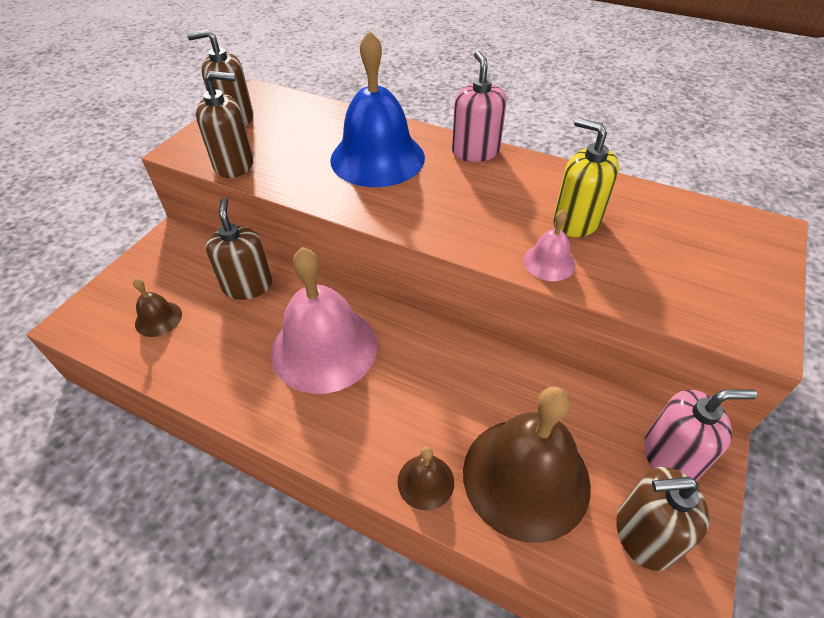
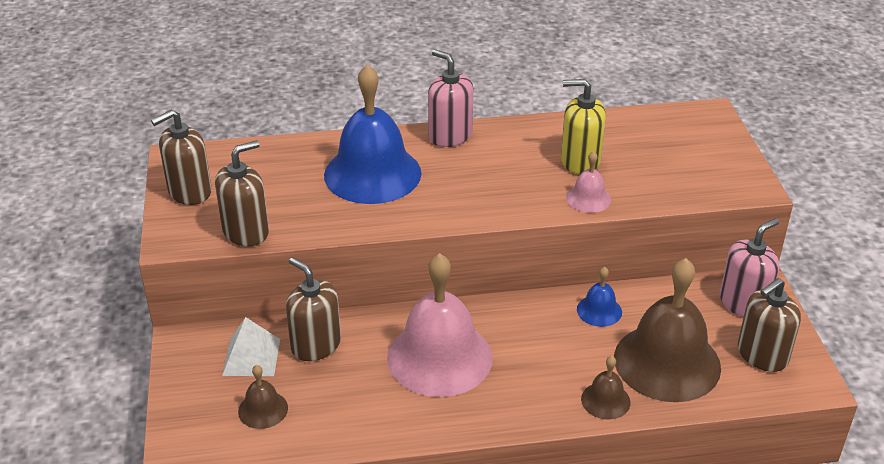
camera: 35 degrees left, 10 degrees down
none -> white pyramid [222,317,280,376]
none -> blue bell [577,267,622,327]

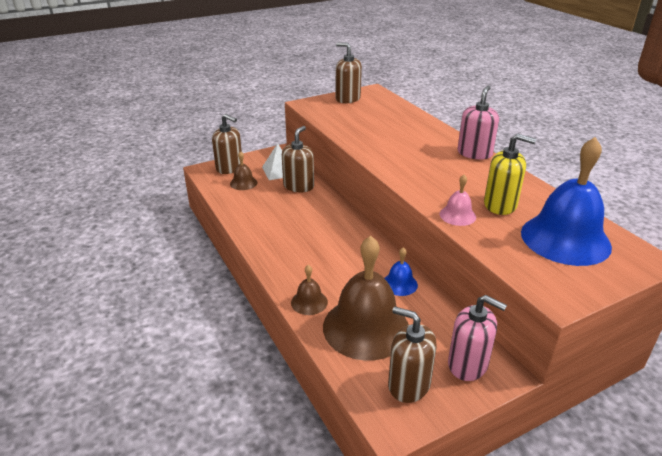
camera: 70 degrees right, 5 degrees down
brown soap dispenser [215,140,269,246] -> brown soap dispenser moved to [212,114,242,174]
blue bell [324,64,422,204] -> blue bell moved to [521,137,612,266]
pink bell [387,253,492,397] -> none
yellow soap dispenser [561,79,606,174] -> yellow soap dispenser turned 120 degrees clockwise [484,134,536,215]

